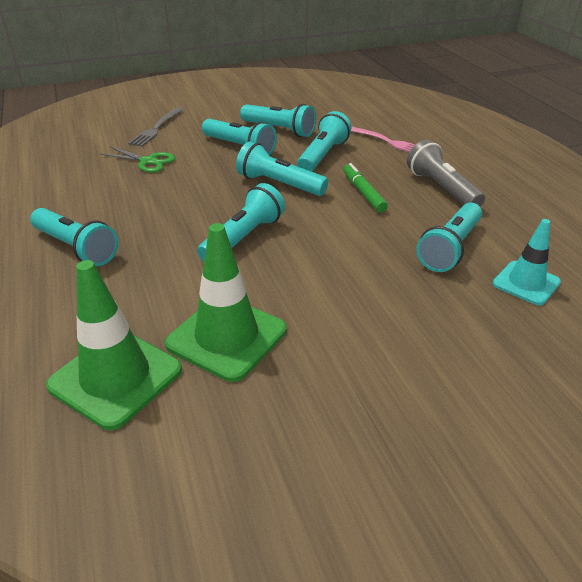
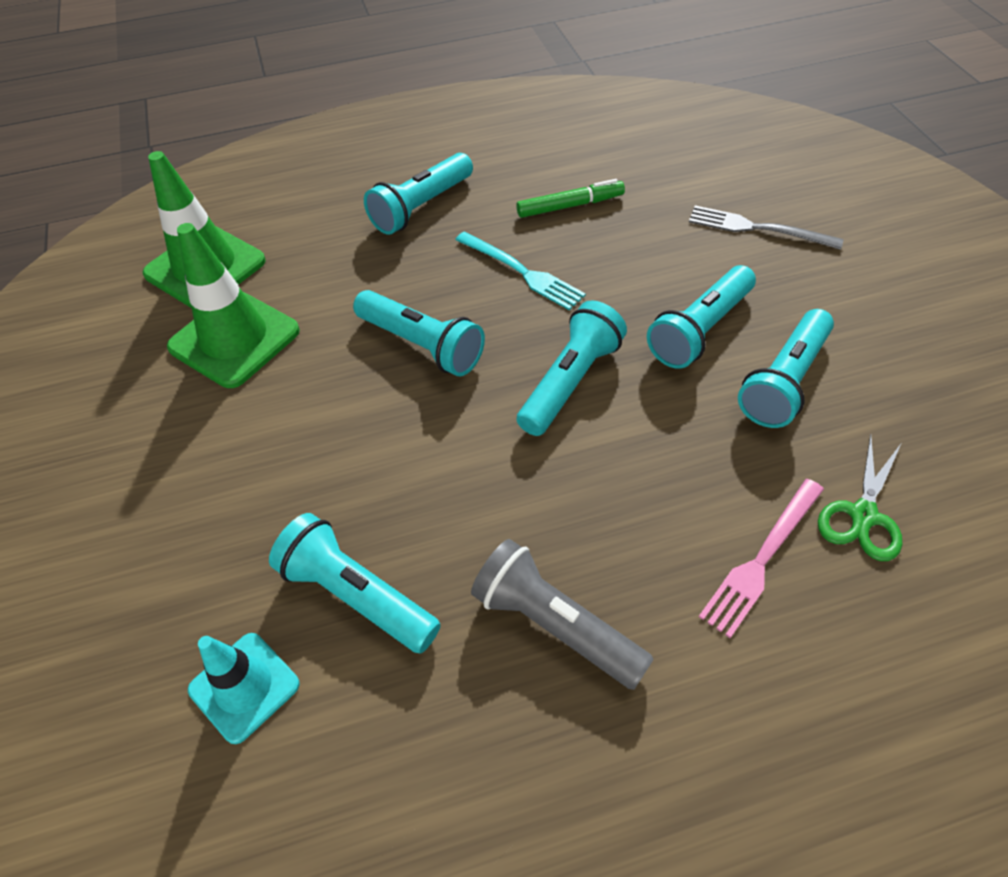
camera: 95 degrees right, 15 degrees up
green scissors [100,147,175,173] -> green scissors moved to [818,434,902,561]
turquoise flashlight [297,111,351,172] -> none
green marker [343,163,388,213] -> green marker moved to [516,179,625,218]
grey flashlight [407,140,485,207] -> grey flashlight turned 120 degrees counterclockwise [471,539,654,690]
none -> turquoise fork [455,232,586,310]

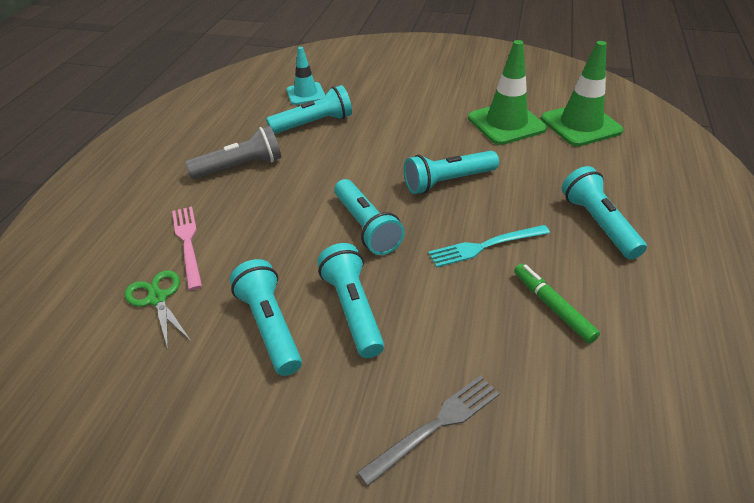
camera: 120 degrees right, 10 degrees down
green marker [516,179,625,218] -> green marker turned 135 degrees clockwise [514,264,600,344]

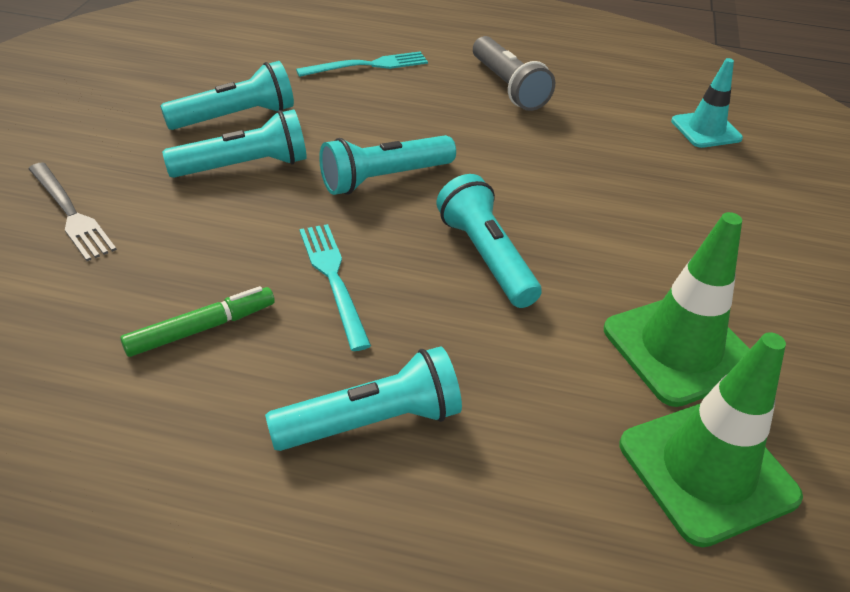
camera: 85 degrees right, 0 degrees up
green scissors [125,270,191,349] -> none
pink fork [172,207,202,290] -> turquoise fork [296,51,428,77]
turquoise flashlight [266,85,352,134] -> none

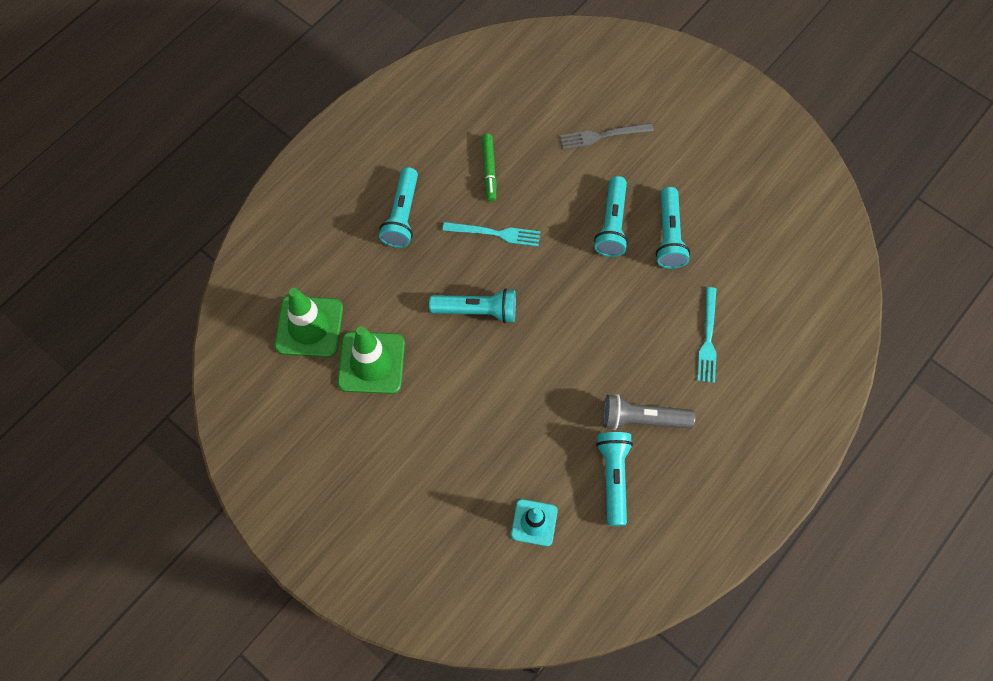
camera: 120 degrees right, 25 degrees up
turquoise flashlight [319,135,456,195] -> turquoise flashlight moved to [596,432,633,526]

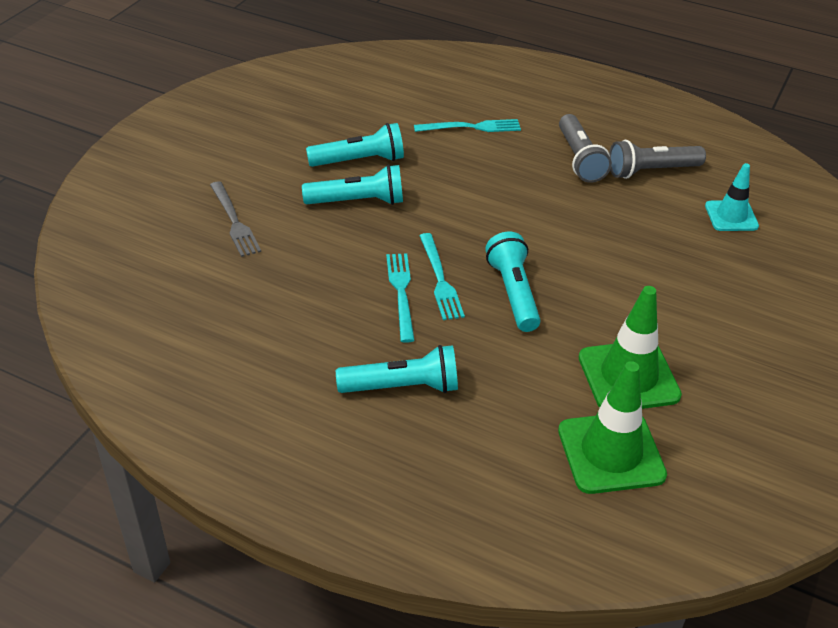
camera: 105 degrees left, 25 degrees down
green marker [482,134,496,202] -> none
turquoise flashlight [596,432,633,526] -> grey flashlight [609,140,706,179]
none -> turquoise fork [419,233,465,320]

